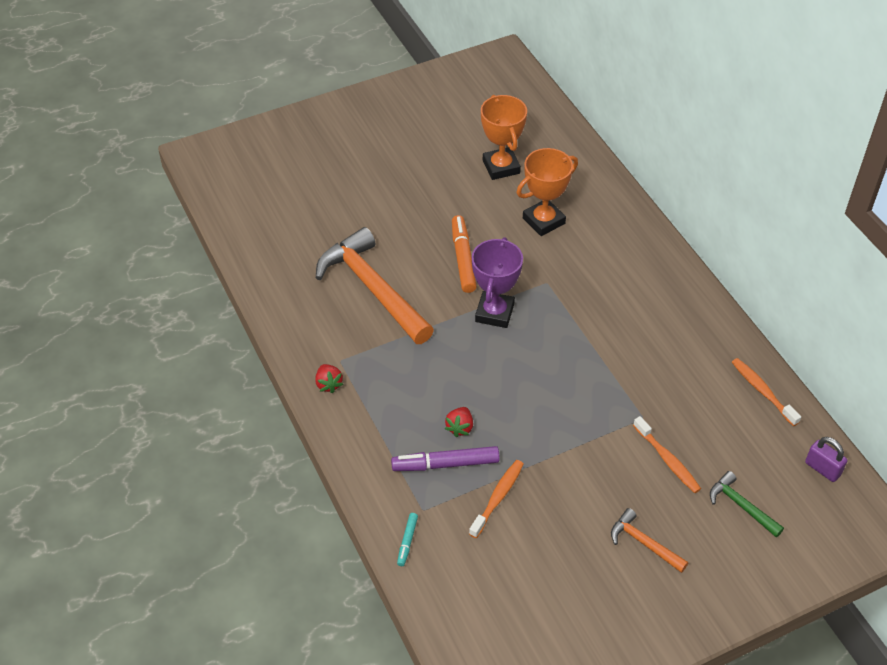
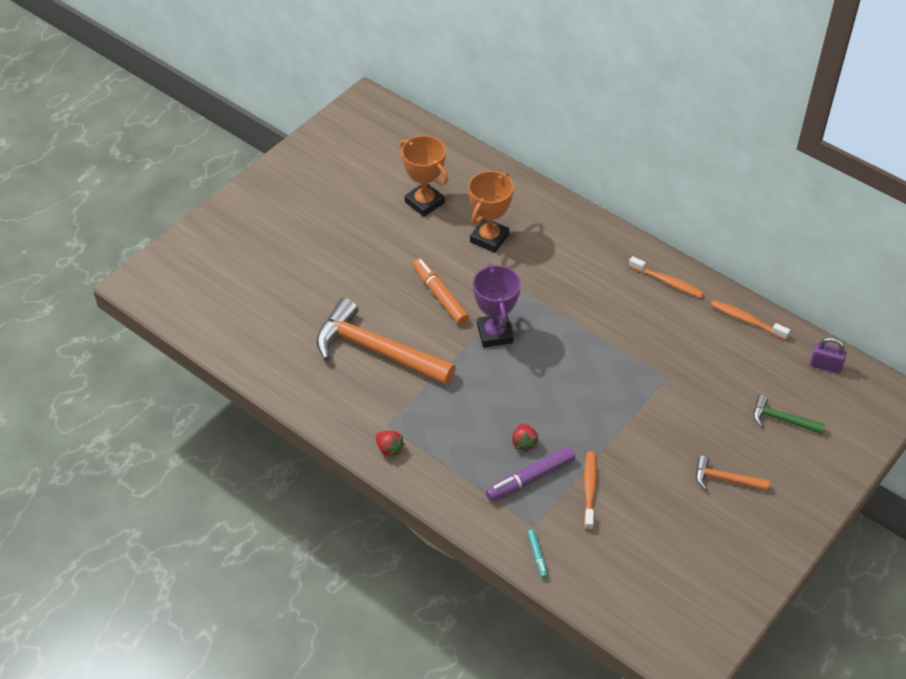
camera: 25 degrees left, 0 degrees up
orange toothbrush [633,416,701,493] -> orange toothbrush moved to [629,256,704,298]

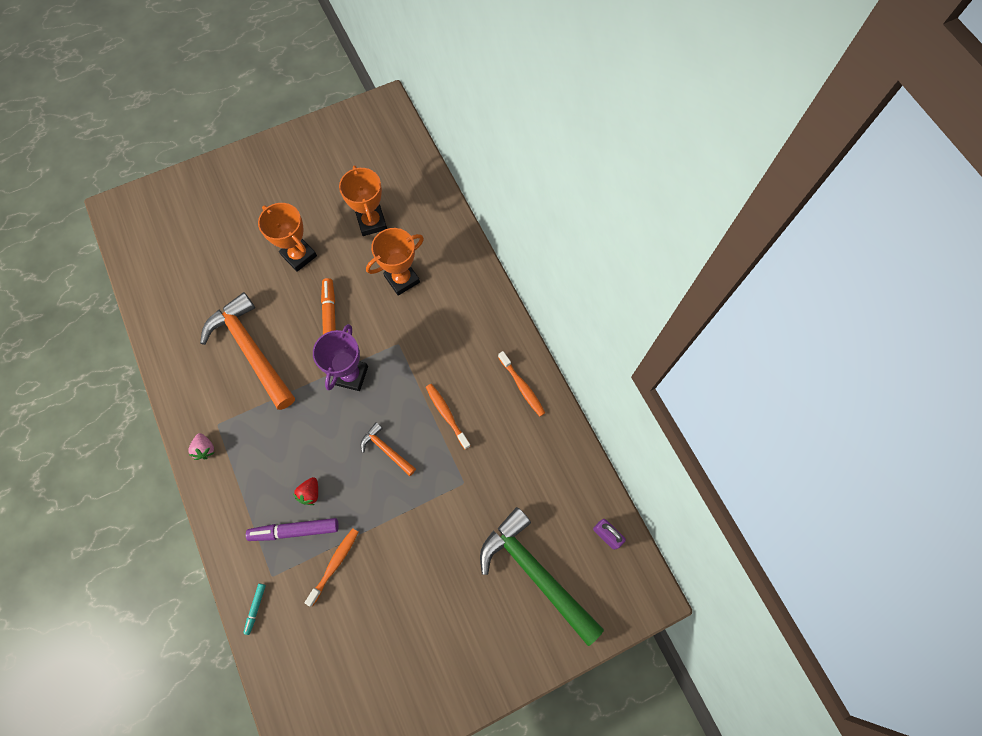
camera: 25 degrees right, 20 degrees up
red strawberry [376,431,405,458] -> pink strawberry [189,433,214,460]
orange hammer [696,456,770,492] -> orange hammer moved to [361,422,416,476]
orange toothbrush [711,300,790,340] -> orange toothbrush moved to [426,384,471,450]
green hammer [753,395,825,434] -> green hammer [480,507,604,646], size x2.11
none -> orange trophy [258,203,317,272]

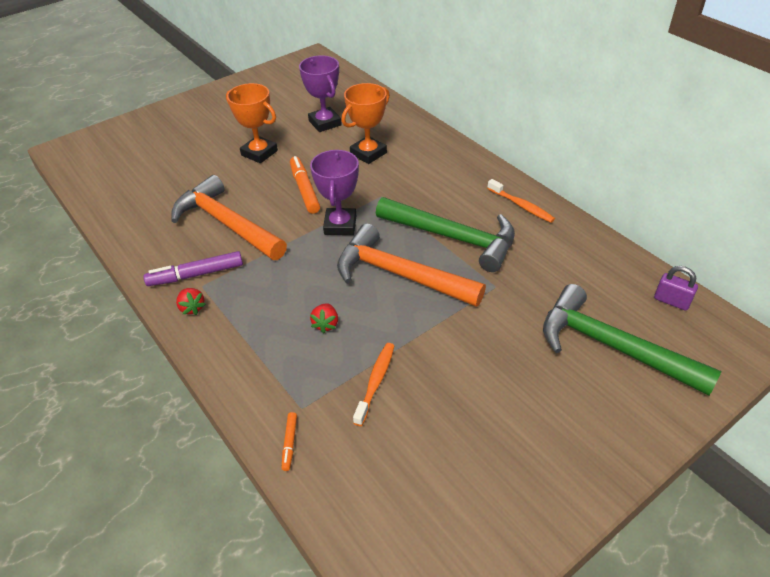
camera: 10 degrees left, 25 degrees down
pink strawberry [189,433,214,460] -> red strawberry [176,288,206,315]
turquoise marker [243,583,266,635] -> orange marker [282,412,297,471]
purple marker [246,518,339,541] -> purple marker moved to [143,251,243,286]
orange trophy [339,165,387,236] -> purple trophy [299,55,342,132]
orange hammer [361,422,416,476] -> orange hammer [337,223,486,307], size x2.11
orange toothbrush [426,384,471,450] -> green hammer [376,197,515,272]

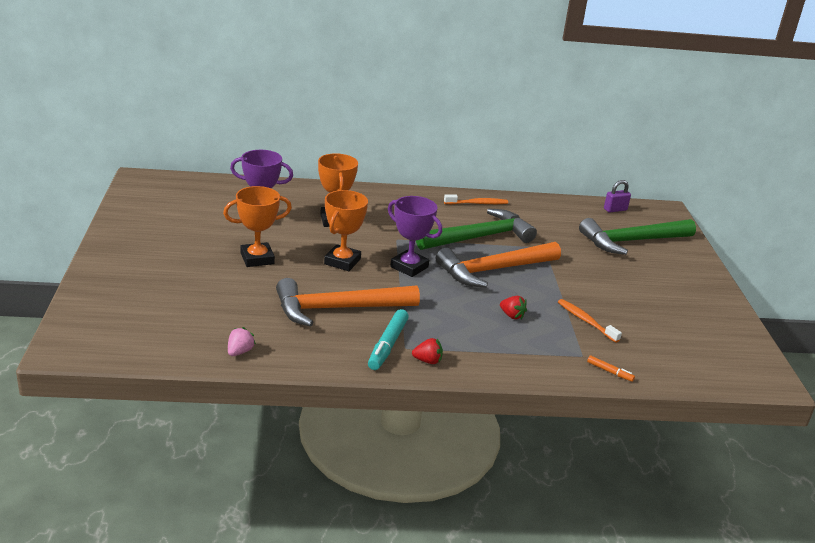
camera: 60 degrees left, 15 degrees down
purple marker [143,251,243,286] -> turquoise marker [368,309,409,370]
orange marker [290,156,320,214] -> orange trophy [324,190,368,271]
none -> pink strawberry [228,327,256,356]

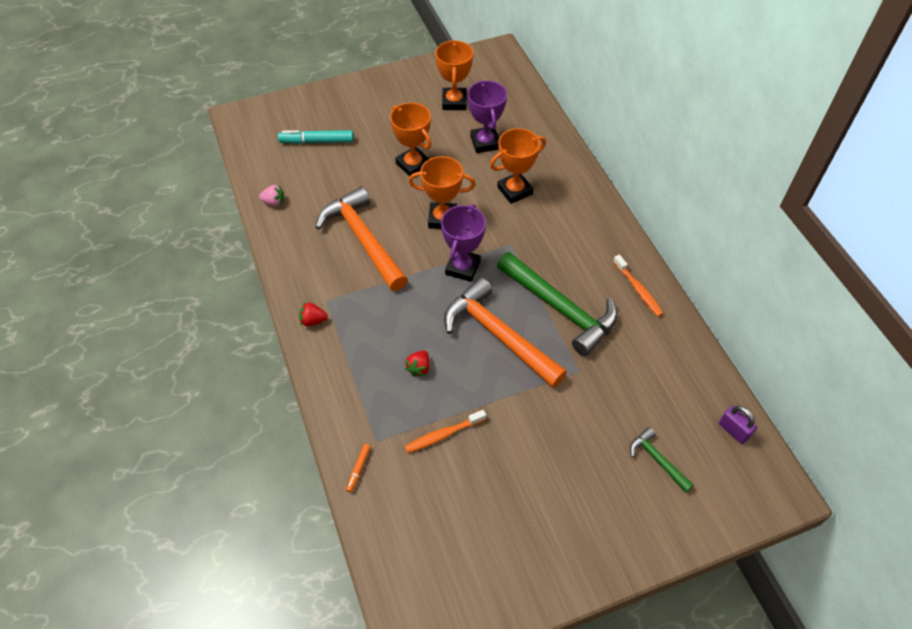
camera: 75 degrees right, 25 degrees up
turquoise marker [368,309,409,370] -> turquoise marker moved to [278,130,354,144]
red strawberry [412,338,443,364] -> red strawberry turned 105 degrees clockwise [299,302,328,326]
orange toothbrush [558,299,622,343] -> orange toothbrush turned 150 degrees counterclockwise [404,410,486,453]
green hammer [579,218,696,255] -> green hammer [630,427,694,492], size x0.47
none -> orange trophy [435,40,473,110]

